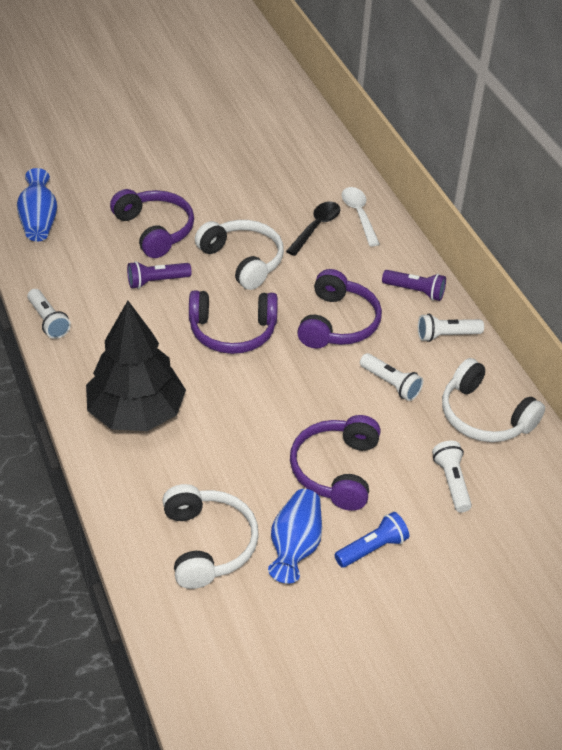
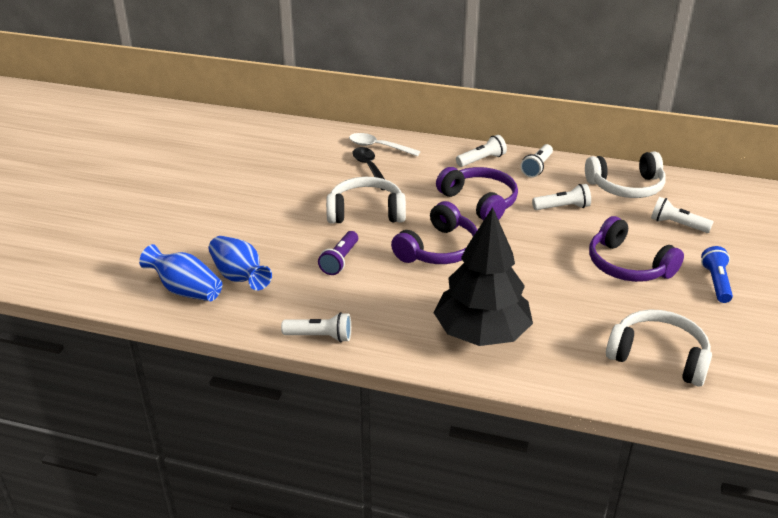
camera: 50 degrees left, 10 degrees down
purple headphones [110,189,194,258] -> none
blue vase [268,489,322,584] -> blue vase moved to [209,236,272,290]
purple flashlight [382,270,446,301] -> white flashlight [456,135,507,167]

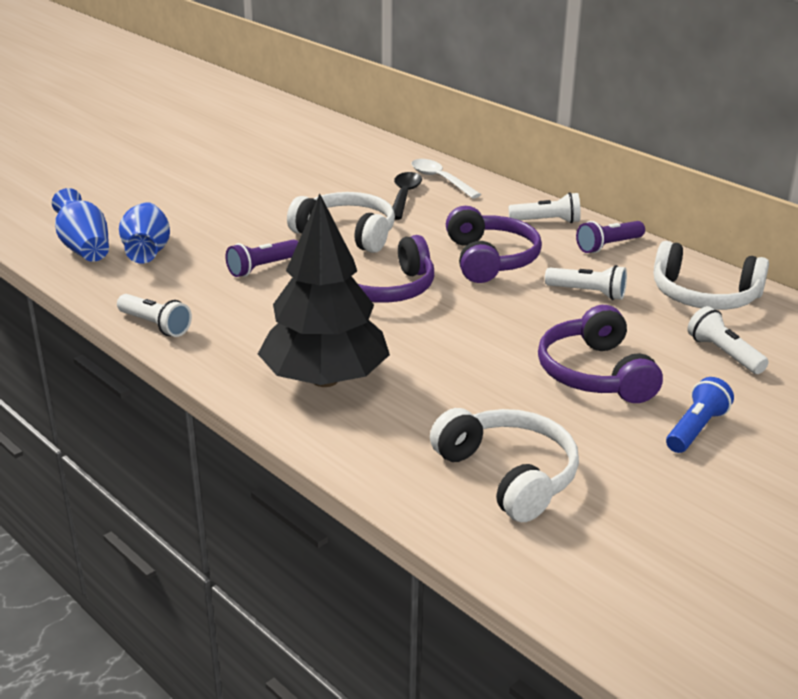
camera: 30 degrees right, 5 degrees down
white flashlight [521,144,553,178] -> purple flashlight [576,221,645,253]

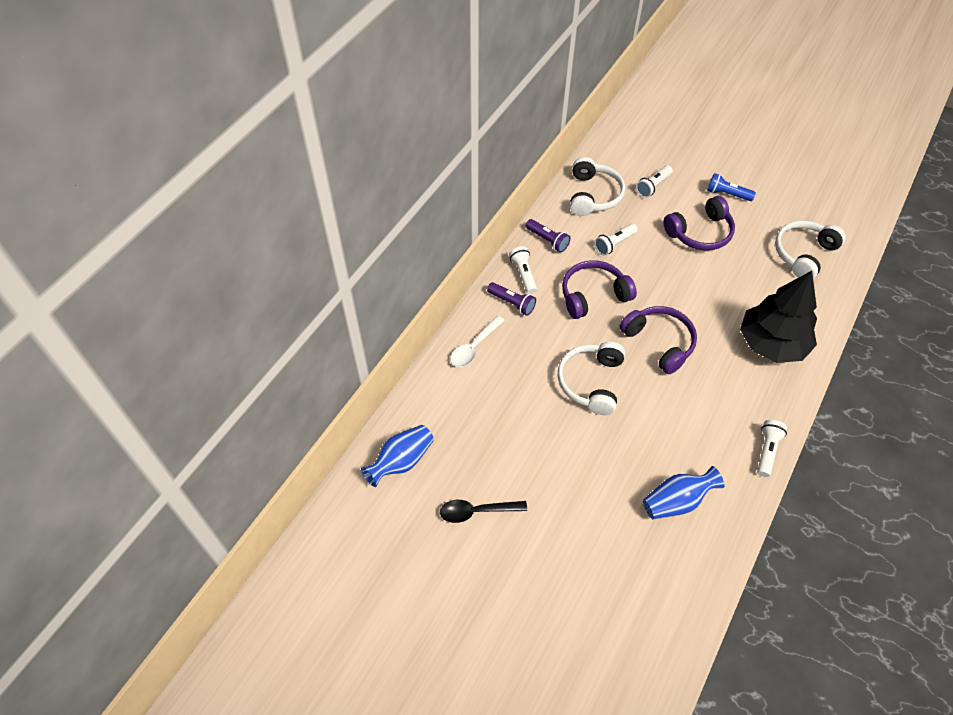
camera: 105 degrees left, 25 degrees up
blue vase [52,188,109,262] -> blue vase moved to [361,425,434,487]
purple flashlight [225,239,298,277] -> purple flashlight moved to [487,282,536,316]
black spoon [392,172,422,220] -> black spoon moved to [440,500,527,523]
white flashlight [545,265,627,300] -> white flashlight turned 135 degrees counterclockwise [594,224,638,255]

